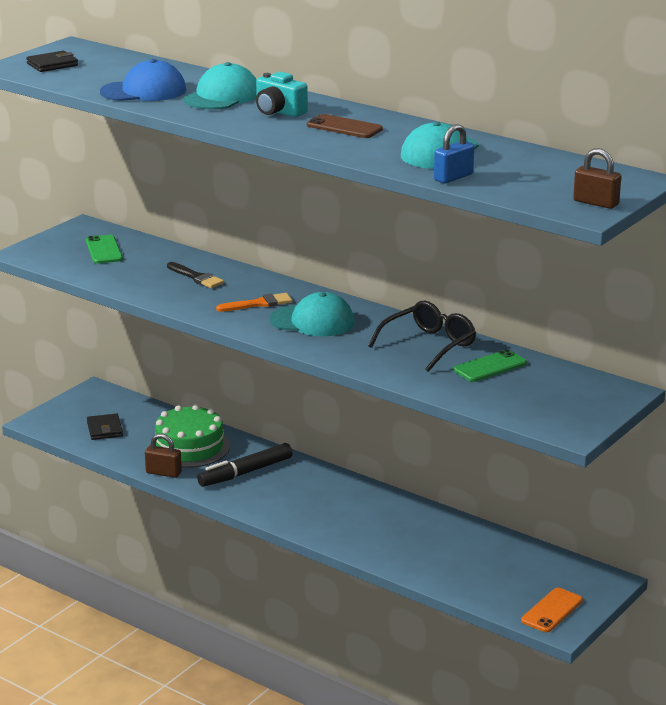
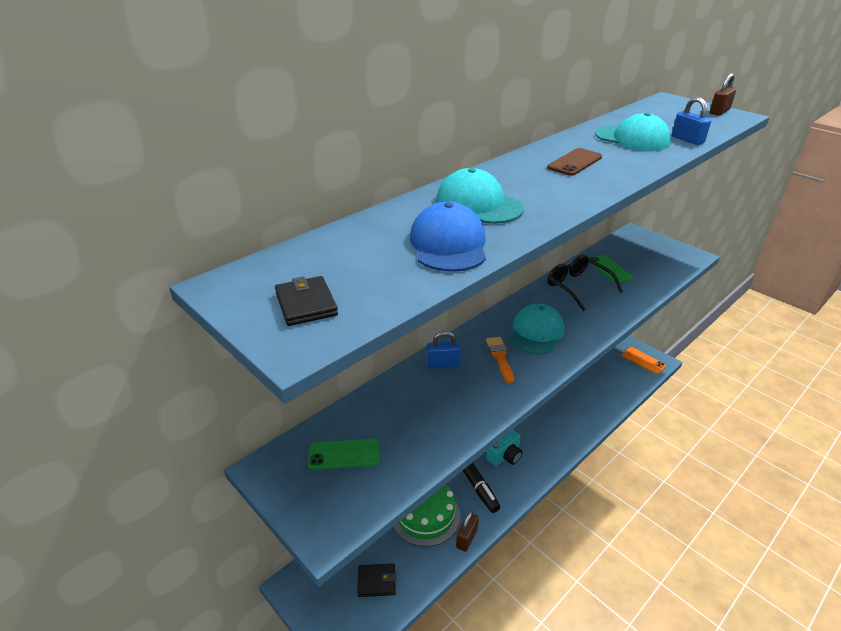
camera: 80 degrees left, 10 degrees up
black brush [167,262,224,288] -> none
turquoise camera [256,72,308,117] -> turquoise camera moved to [487,430,522,466]
none -> blue padlock [427,331,461,369]

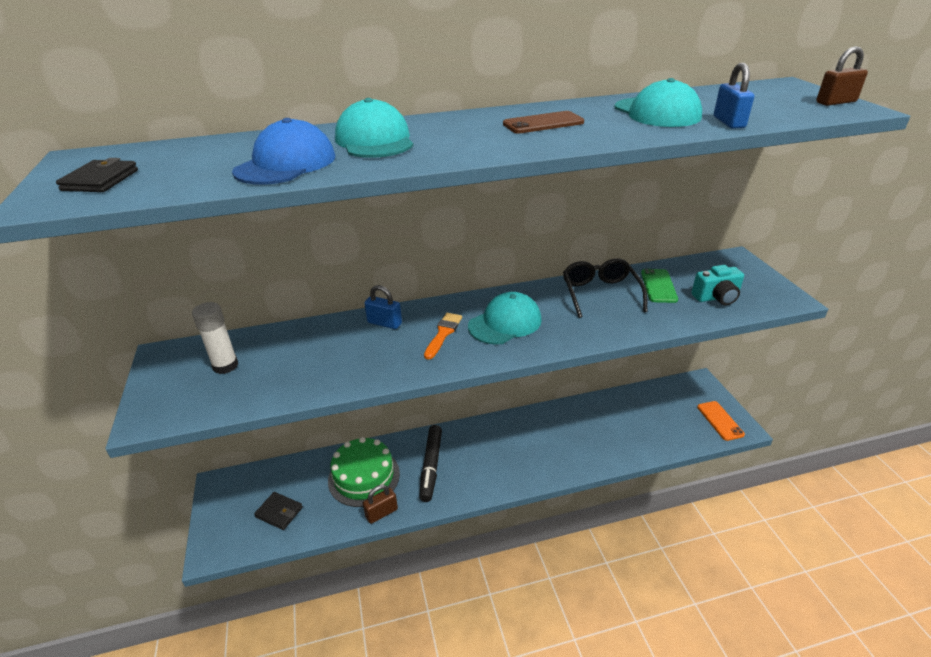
camera: 30 degrees right, 0 degrees up
green phone [308,439,380,470] -> white glue stick [192,302,238,374]
turquoise camera [487,430,522,466] -> turquoise camera moved to [691,265,744,305]

